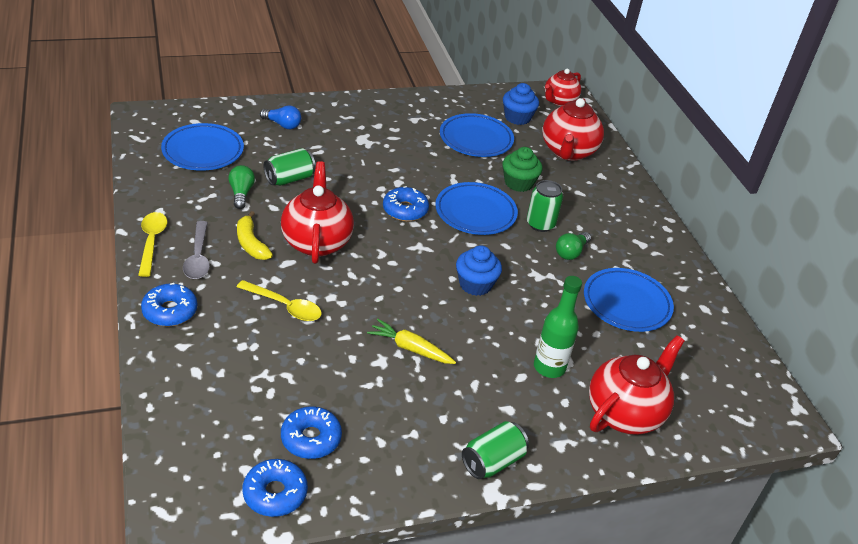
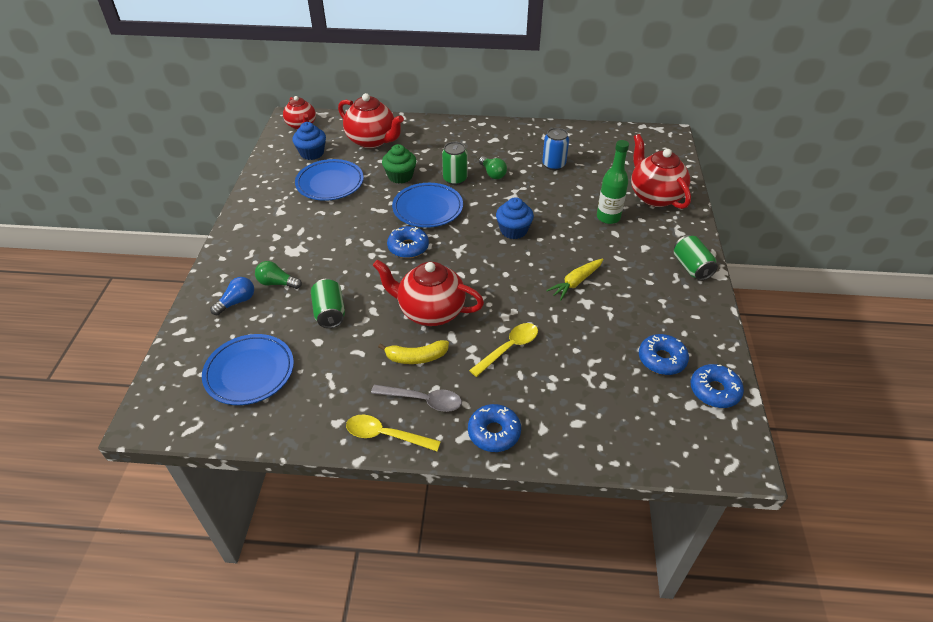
camera: 65 degrees left, 5 degrees up
green light bulb [228,165,255,209] -> green light bulb moved to [255,261,302,289]
blue plate [584,268,674,332] -> blue can [542,128,569,170]

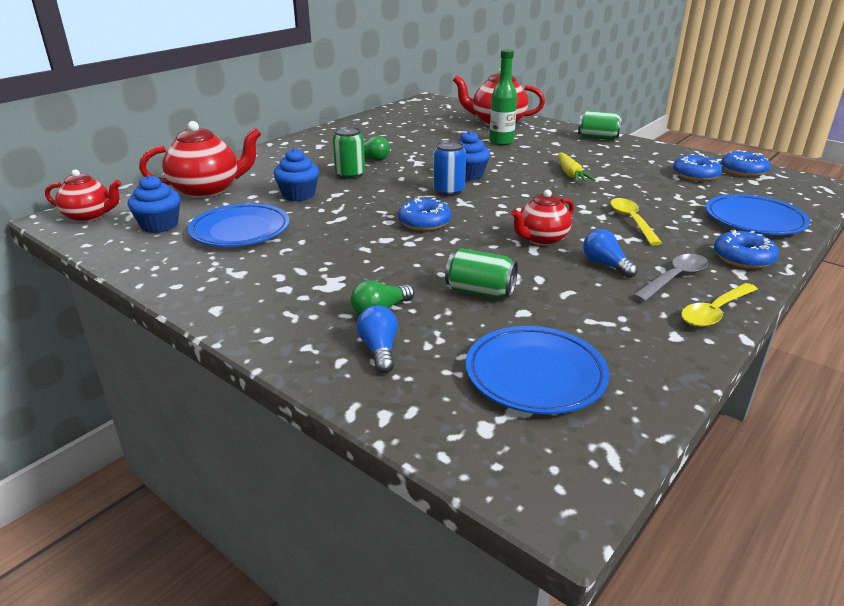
camera: 55 degrees left, 15 degrees down
red teapot [373,259,484,326] -> red teapot [511,190,574,246], size x0.64
yellow banana [378,340,449,364] -> blue light bulb [583,229,638,278]
green cupcake [382,144,416,184] -> blue cupcake [273,148,319,201]
blue plate [392,183,463,228] -> blue plate moved to [706,194,810,235]
blue can [542,128,569,170] -> blue can moved to [433,140,466,196]

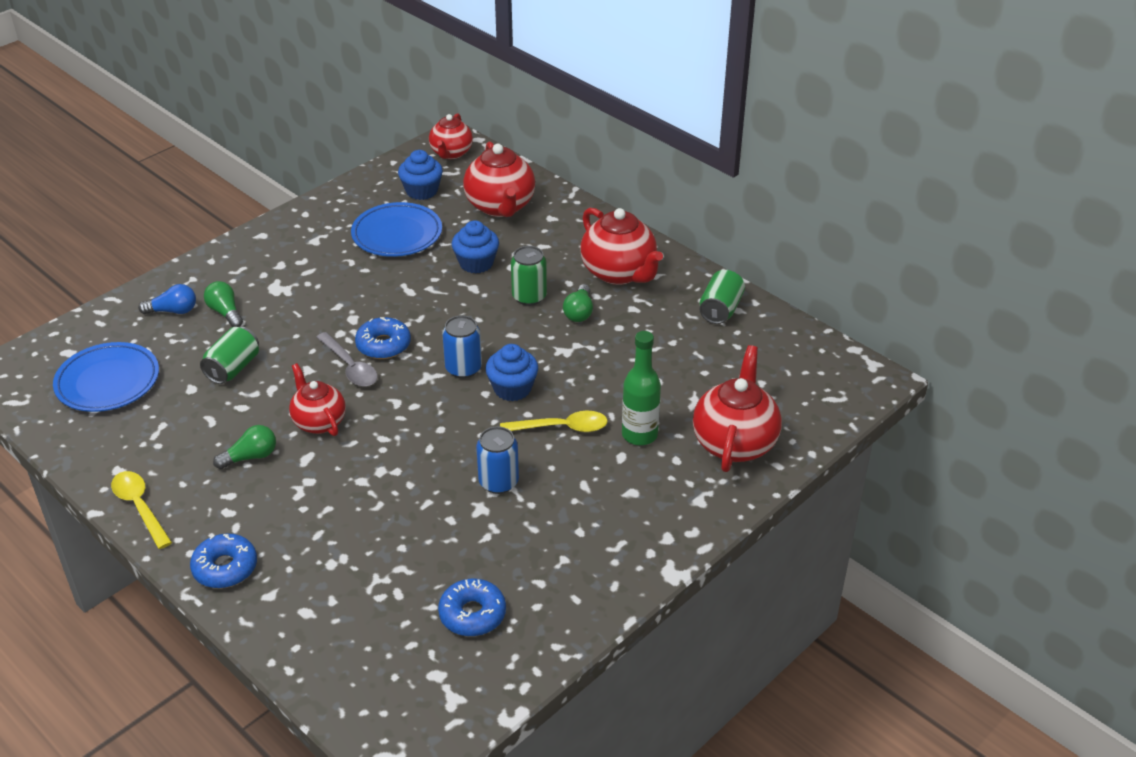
camera: 95 degrees right, 10 degrees up
yellow carrot [559,153,595,182] -> blue can [476,426,519,494]
green can [578,111,622,140] -> green can moved to [700,270,745,324]
blue light bulb [583,229,638,278] -> green light bulb [213,425,276,469]
yellow spoon [610,198,662,245] -> yellow spoon moved to [500,411,608,432]
grey spoon [632,254,708,302] -> grey spoon moved to [316,332,378,387]
blue plate [706,194,810,235] -> none
blue donut [721,150,771,177] -> none
none -> red teapot [580,208,663,285]

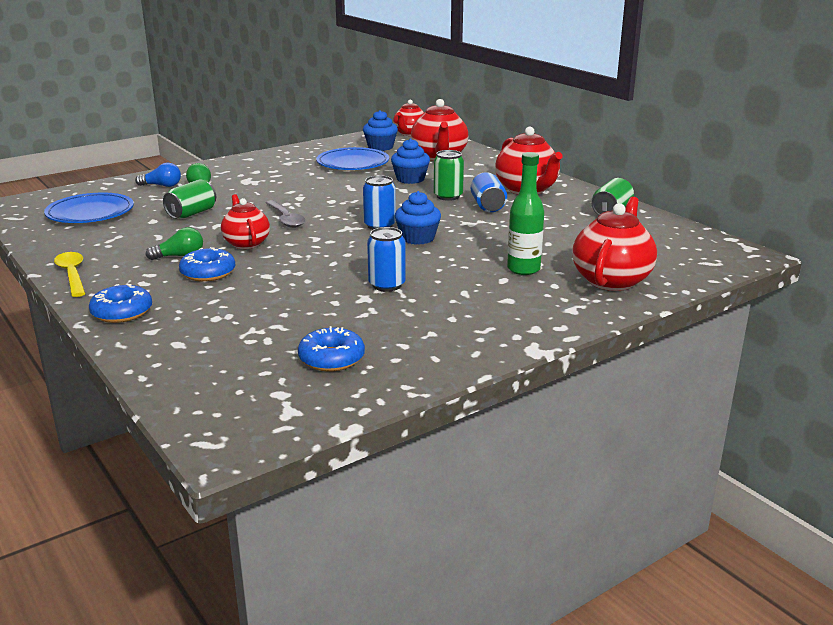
camera: 10 degrees right, 15 degrees down
blue donut [355,317,411,359] -> blue donut moved to [179,247,235,282]
yellow spoon [500,411,608,432] -> none
green light bulb [563,284,593,322] -> blue can [471,172,507,212]

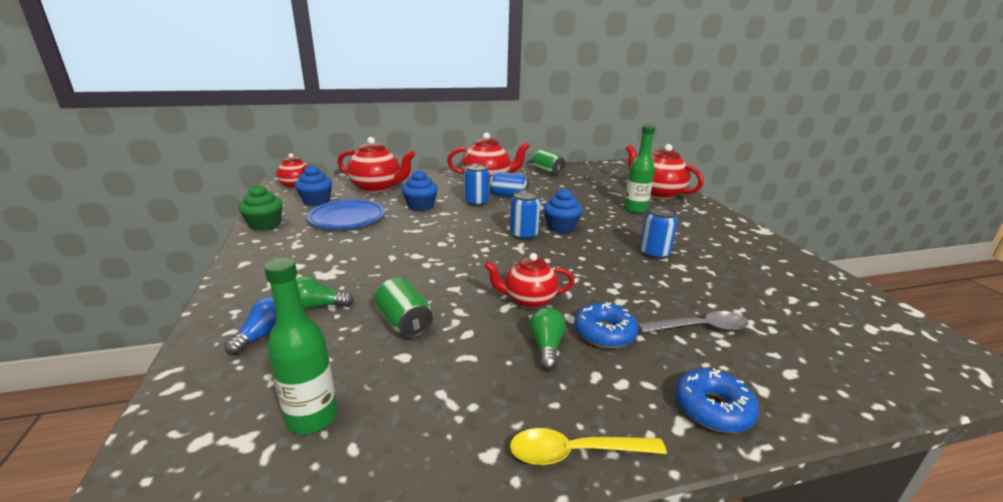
camera: 70 degrees left, 0 degrees up
blue plate [44,193,134,223] -> green bottle [264,258,337,434]
grey spoon [266,200,305,228] -> grey spoon moved to [638,311,749,333]
blue donut [298,326,365,371] -> none
green can [434,150,464,201] -> blue can [464,164,489,206]
none -> green cupcake [238,185,283,231]

